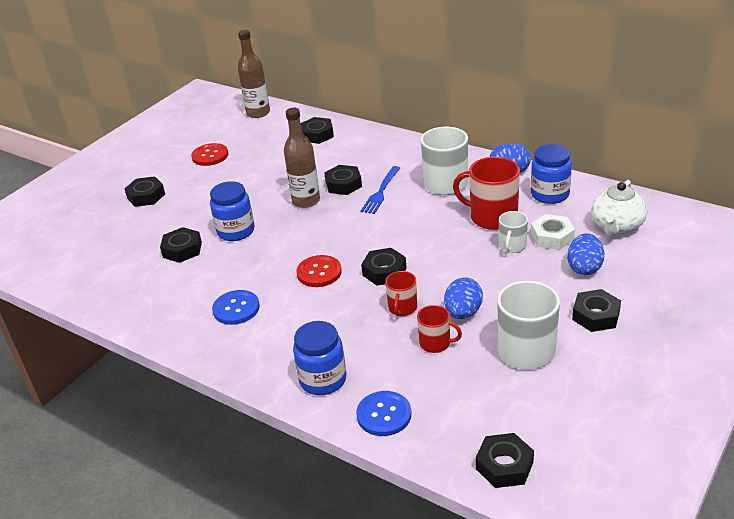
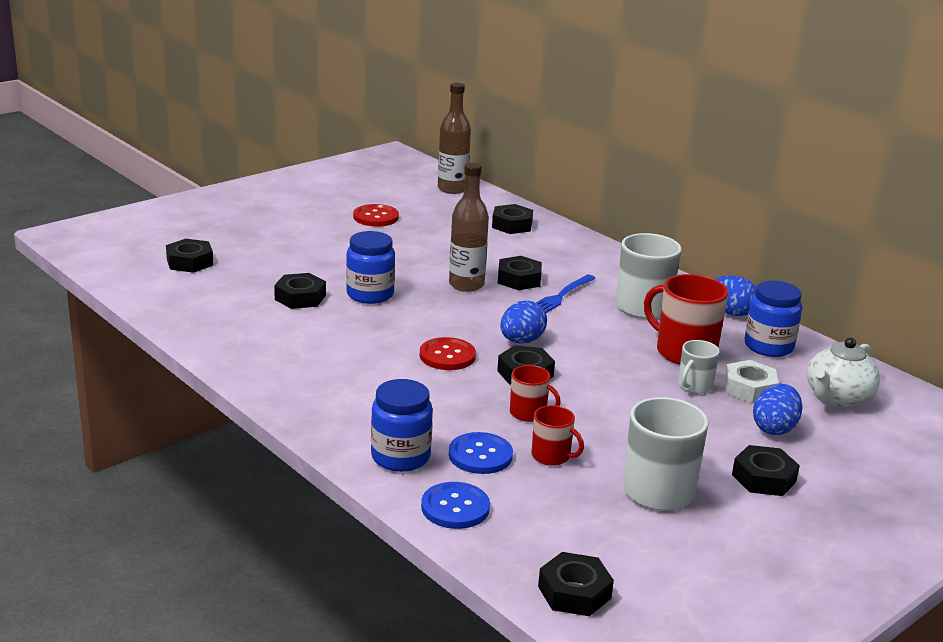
camera: 10 degrees right, 10 degrees down
black nut [124,177,165,207] -> black nut moved to [166,239,213,273]
blue button [212,290,260,325] -> blue button moved to [449,432,513,474]
red mug [385,271,417,316] -> red mug turned 90 degrees counterclockwise [510,365,561,422]
blue egg [444,277,483,319] -> blue egg moved to [500,301,547,344]

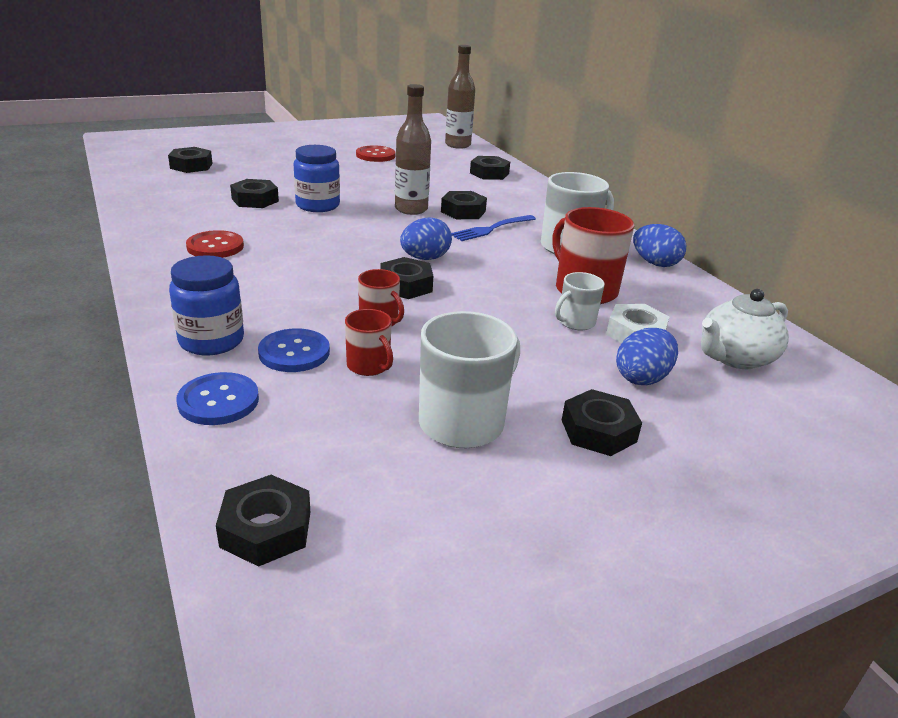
camera: 15 degrees right, 5 degrees up
red button [420,337,476,370] -> red button moved to [186,230,244,258]
blue jar [745,281,802,357] -> none

